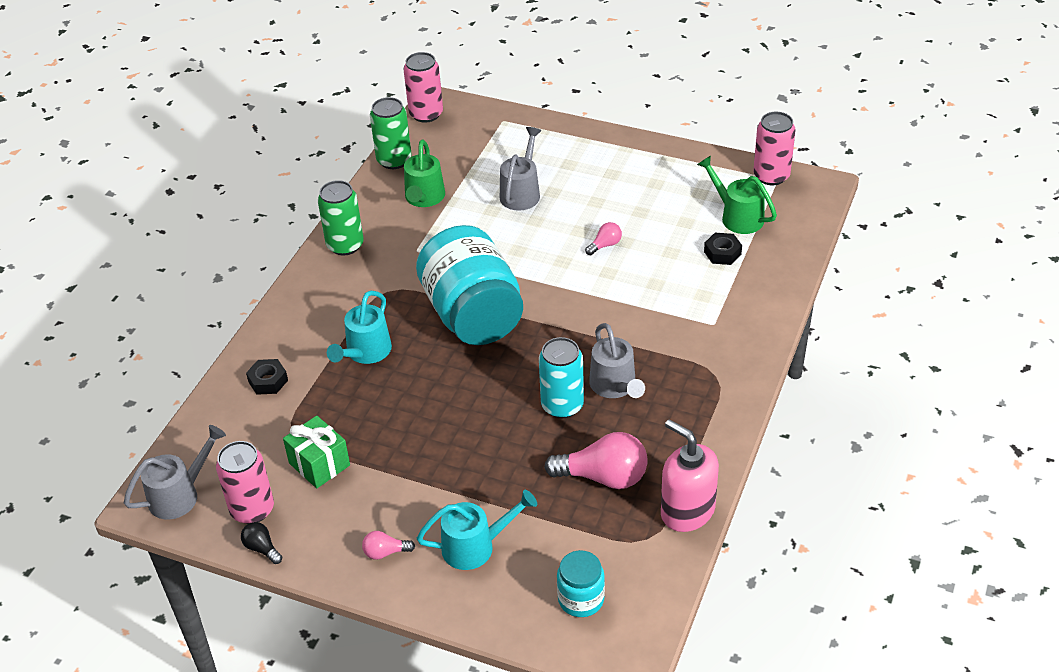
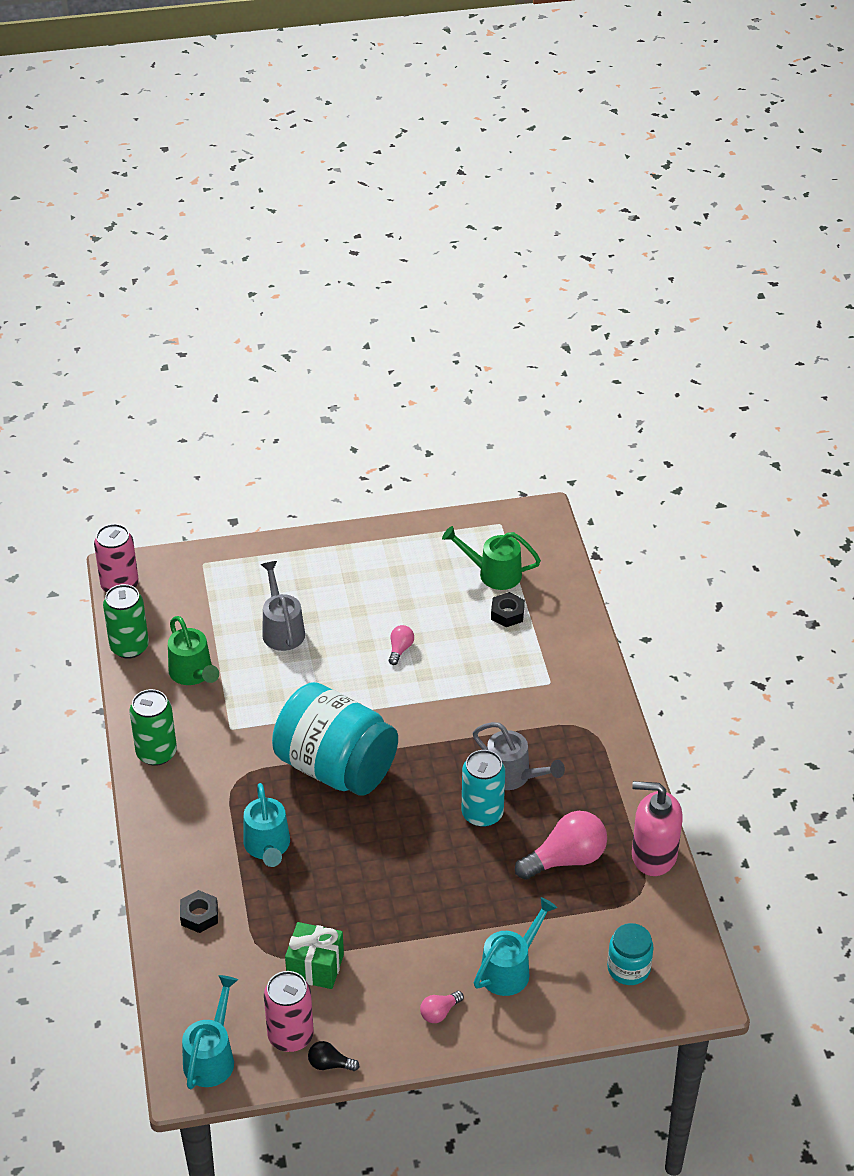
camera: 35 degrees left, 0 degrees up
grey watering can [124,425,226,520] -> turquoise watering can [182,975,238,1089]
pink can [753,112,796,185] -> none

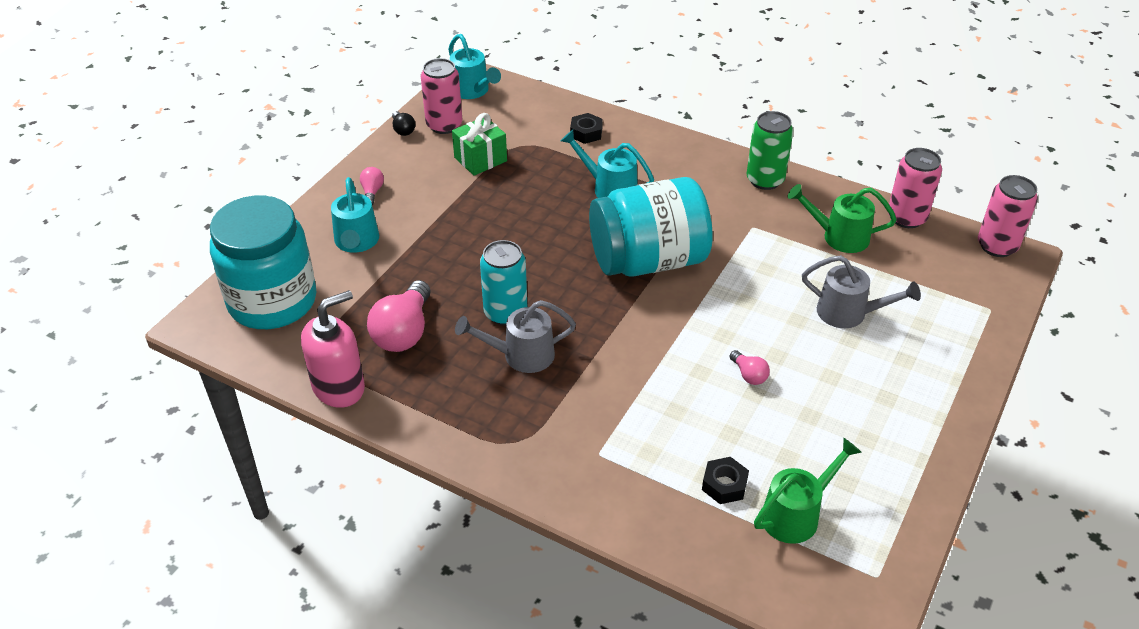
camera: 130 degrees right, 0 degrees up
green can [103,584,149,659] -> pink can [888,148,942,228]
black light bulb [308,1041,359,1071] -> black light bulb turned 105 degrees clockwise [392,111,415,136]
turquoise jar [607,923,654,985] -> turquoise jar [210,196,316,329], size x2.13

